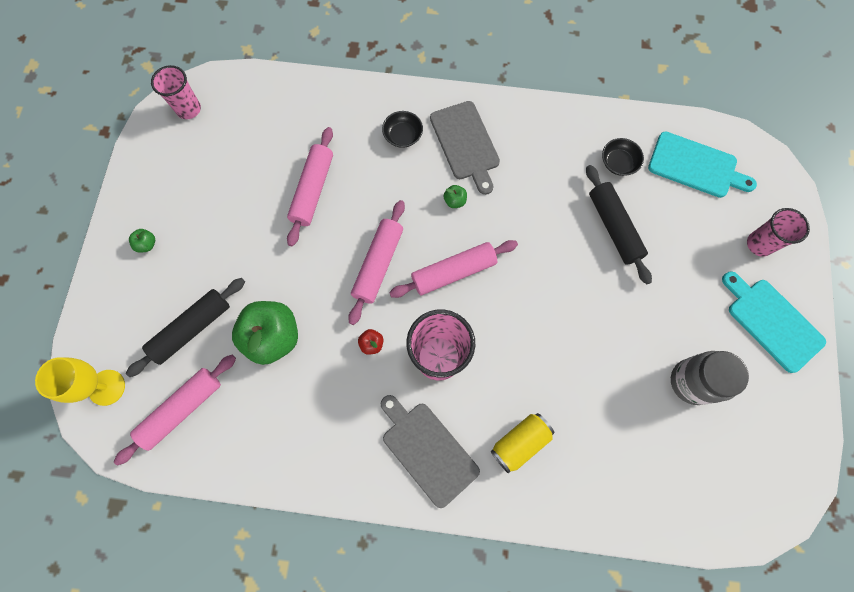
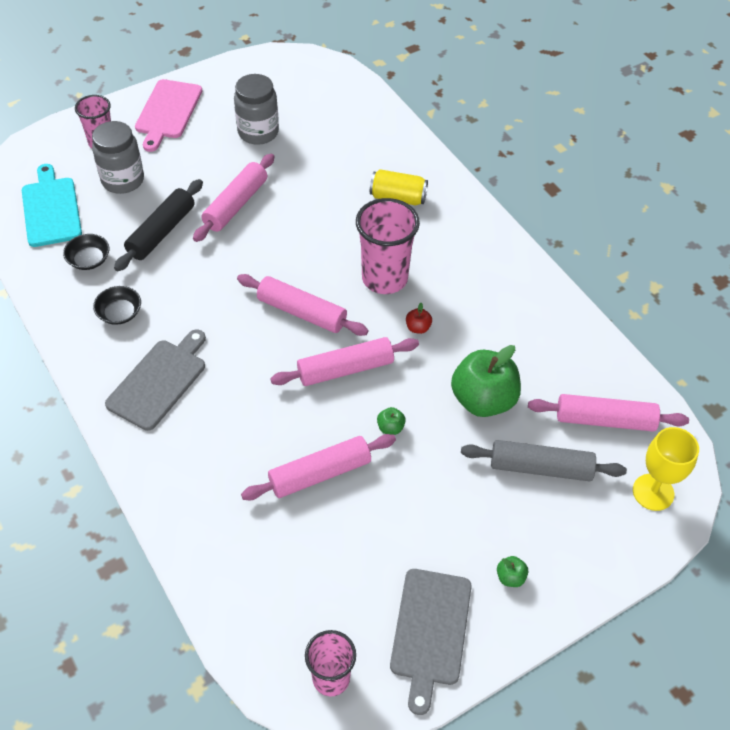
camera: 130 degrees left, 20 degrees down
black rolling pin [126,278,245,377] -> grey rolling pin [461,440,627,482]
grey cutting board [381,395,480,508] -> grey cutting board moved to [390,569,472,715]
black bowl [382,111,423,148] -> black bowl moved to [93,286,141,325]
green apple [444,185,467,208] -> green apple moved to [377,407,406,435]
turquoise cutting board [722,271,826,373] -> pink cutting board [135,79,202,152]
none -> grey jar [92,121,144,194]
none -> pink rolling pin [193,154,274,242]

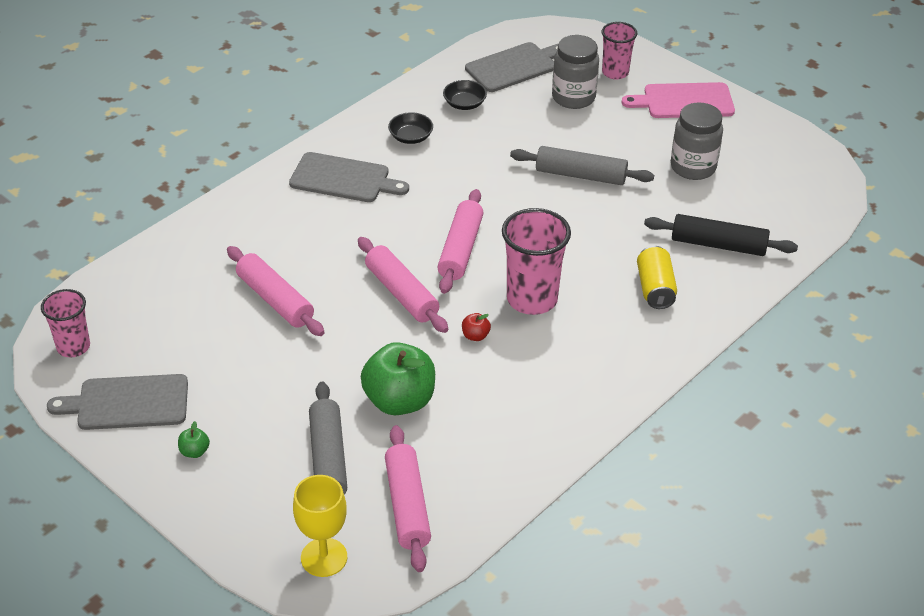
camera: 75 degrees right, 10 degrees down
turquoise cutting board [22,164,82,247] -> grey cutting board [465,42,558,92]
black rolling pin [114,179,203,271] -> black rolling pin moved to [644,214,798,256]
pink rolling pin [193,154,274,242] -> grey rolling pin [510,146,654,185]
green apple [377,407,406,435] -> none

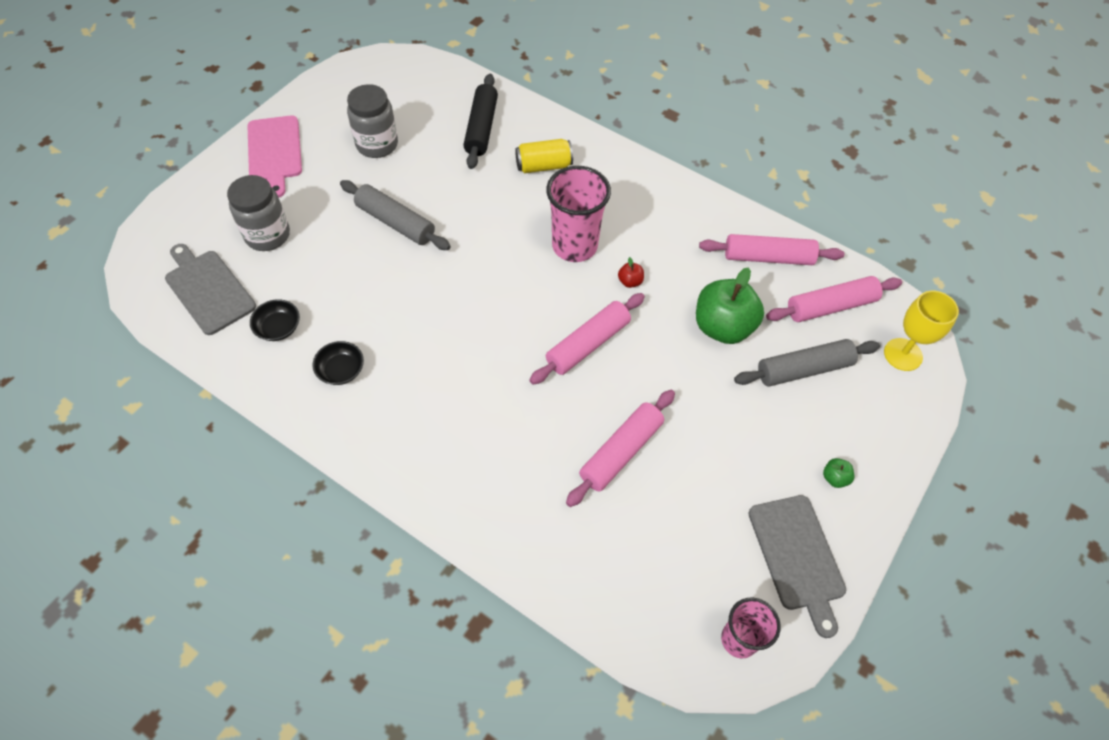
camera: 100 degrees left, 15 degrees up
grey cutting board [289,152,409,202] -> none
pink rolling pin [437,189,483,294] -> pink rolling pin moved to [699,234,844,265]
grey rolling pin [510,146,654,185] -> grey rolling pin turned 60 degrees counterclockwise [340,180,451,250]
pink cup [602,22,637,80] -> none

